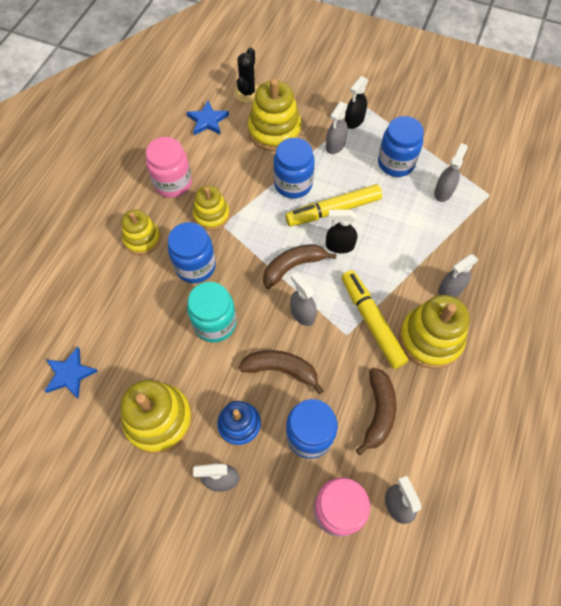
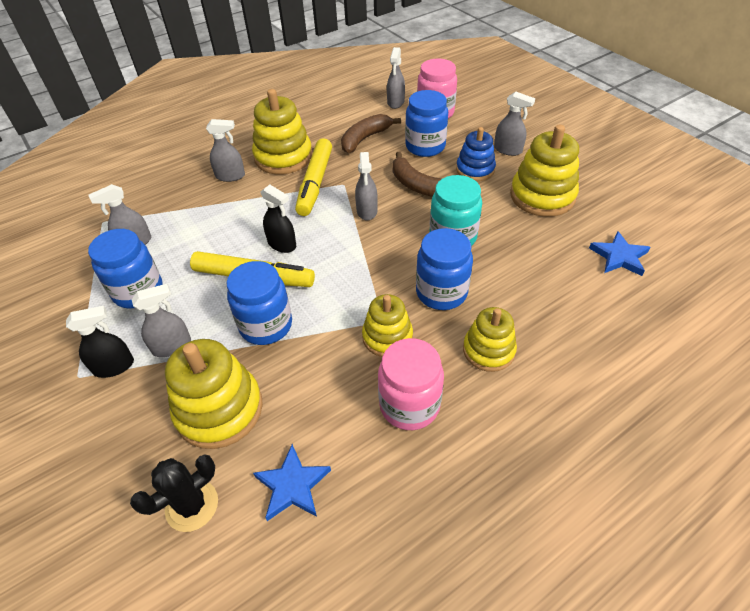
camera: 145 degrees left, 15 degrees down
brown banana [263,244,337,289] -> none

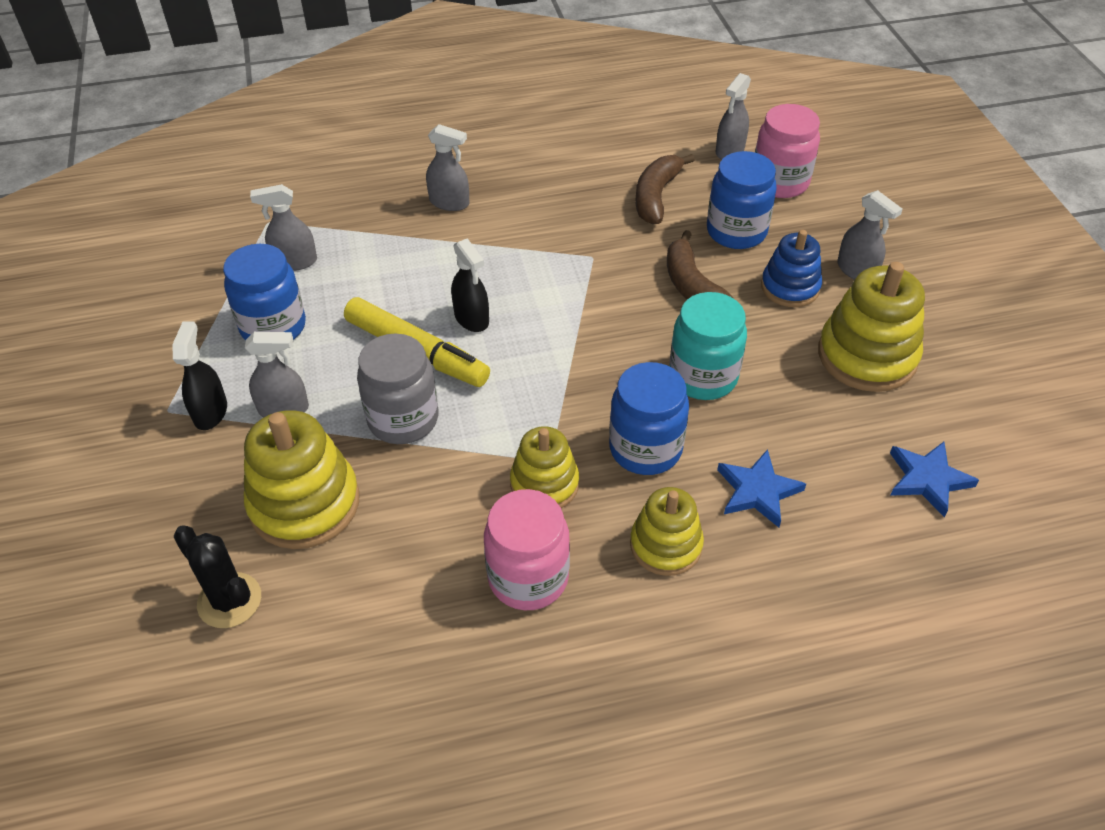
camera: 20 degrees right, 0 degrees up
black spray bottle [66,306,134,378] -> black spray bottle turned 90 degrees counterclockwise [172,321,227,430]
black cactus [130,454,218,532] -> black cactus turned 60 degrees clockwise [173,525,261,628]
blue jar [227,261,292,345] -> grey jar [357,333,438,444]
yellow stacking toy [252,89,313,175] -> none
blue star [253,444,331,521] -> blue star moved to [717,449,806,527]
yellow marker [295,138,332,216] -> none
brown banana [341,114,401,153] -> brown banana turned 45 degrees counterclockwise [635,154,695,224]
grey spray bottle [355,152,378,221] -> none

